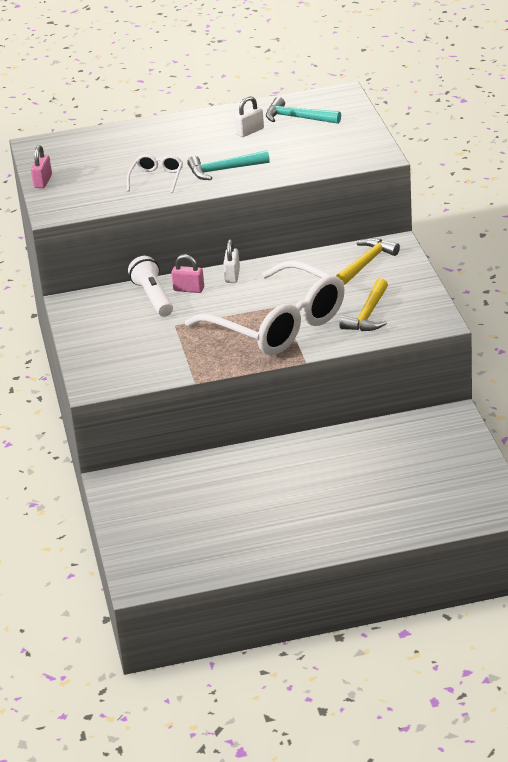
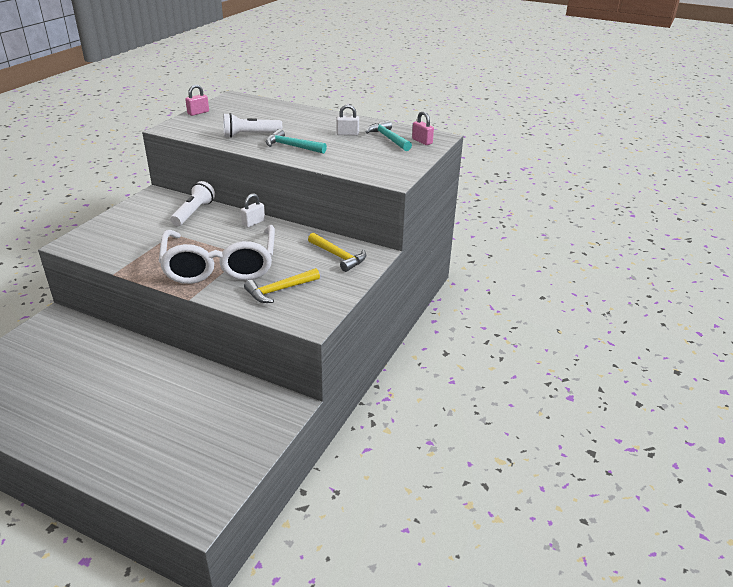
camera: 35 degrees right, 0 degrees up
white glasses [127,154,183,193] -> white flashlight [223,113,282,138]
pink padlock [171,254,204,293] -> pink padlock moved to [412,111,434,145]
yellow hammer [336,238,400,285] -> yellow hammer turned 60 degrees clockwise [308,233,366,272]

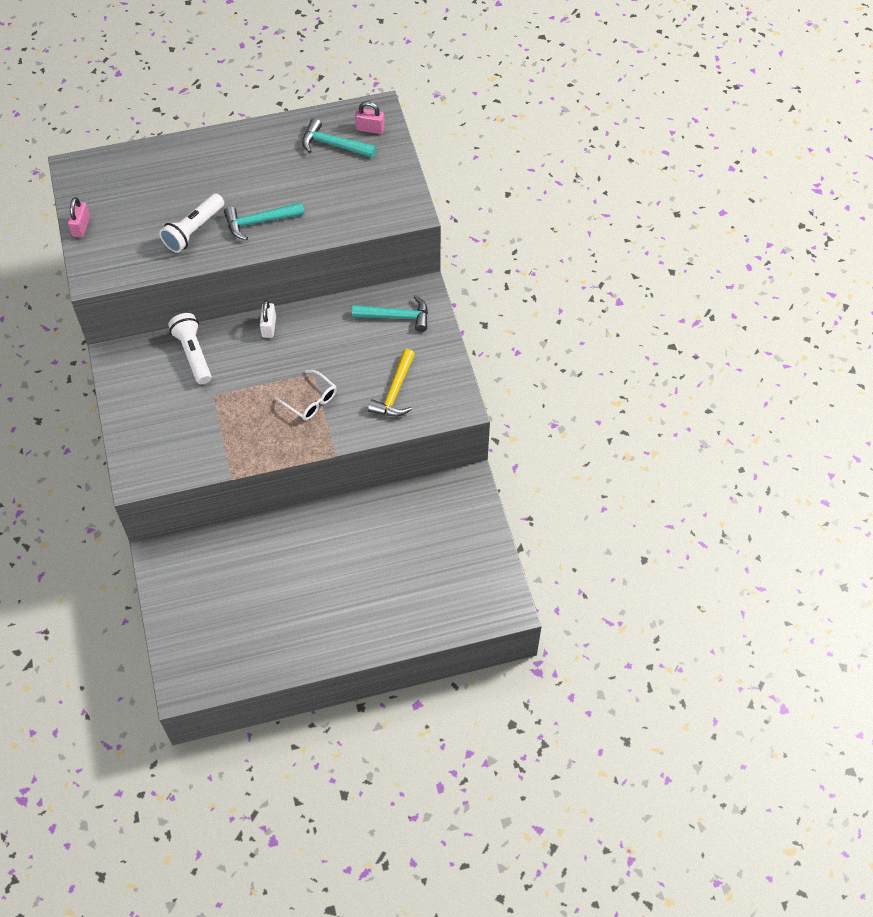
camera: 40 degrees left, 25 degrees up
white glasses [159,225,275,284] -> white glasses [274,370,337,420], size x0.41
yellow hammer [308,233,366,272] -> turquoise hammer [352,295,428,332]
white padlock [336,104,359,136] -> none

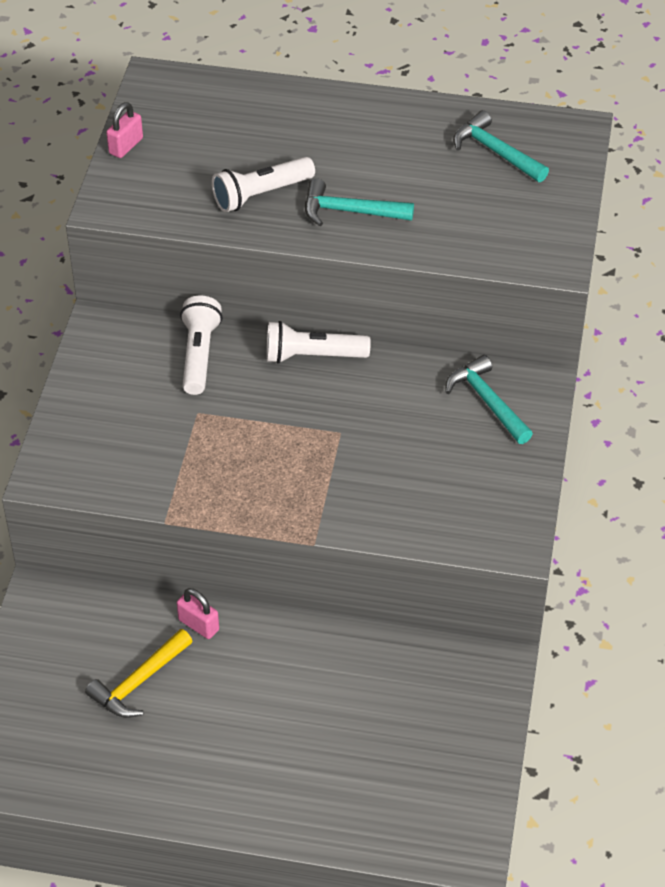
camera: 25 degrees right, 10 degrees down
white padlock [260,300,276,338] -> white flashlight [267,321,371,364]
white glasses [274,370,337,420] -> none
turquoise hammer [352,295,428,332] -> turquoise hammer turned 150 degrees counterclockwise [445,355,533,444]
pink padlock [355,101,385,134] -> pink padlock moved to [177,588,219,639]
yellow hammer [368,349,415,416] -> yellow hammer moved to [85,629,193,718]

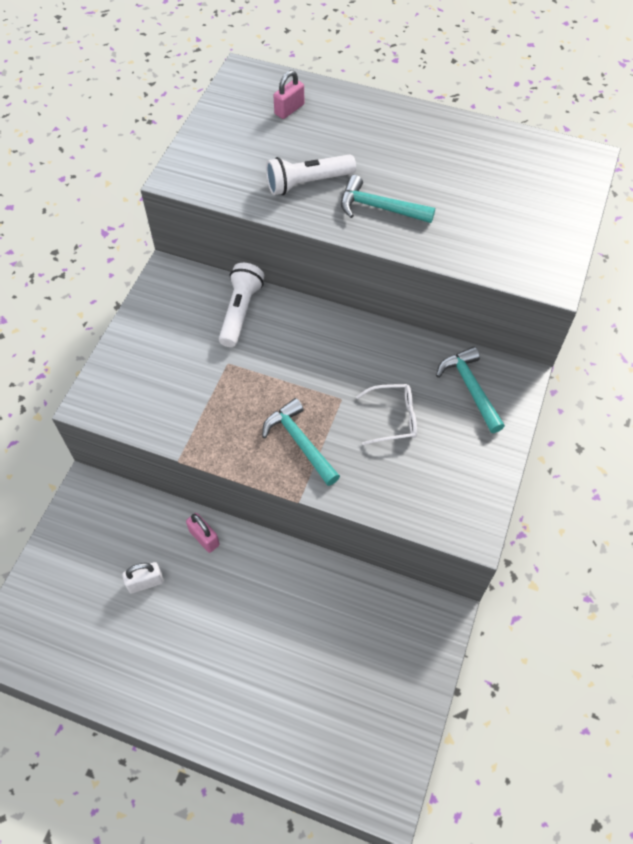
camera: 10 degrees right, 10 degrees up
yellow hammer [85,629,193,718] -> white padlock [122,562,164,594]
pink padlock [106,102,143,158] -> pink padlock moved to [273,70,304,119]
white flashlight [267,321,371,364] -> none
turquoise hammer [453,110,549,182] -> turquoise hammer moved to [262,398,340,486]
none -> white glasses [356,384,417,445]

